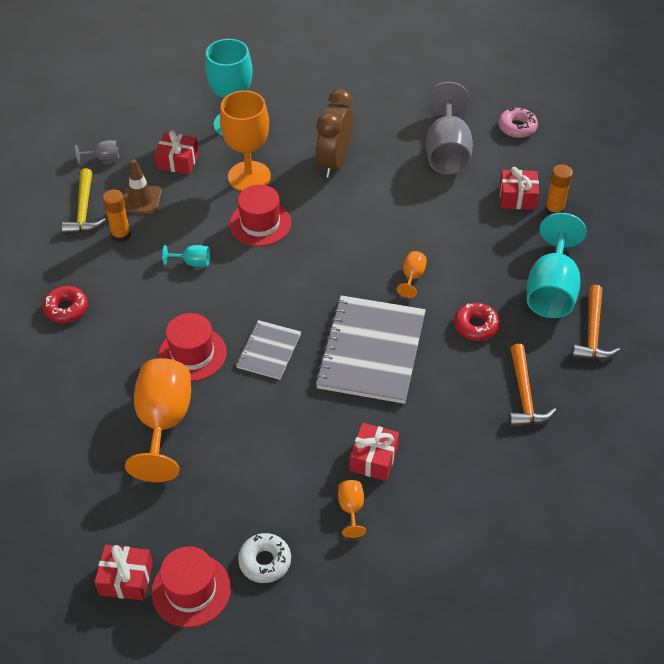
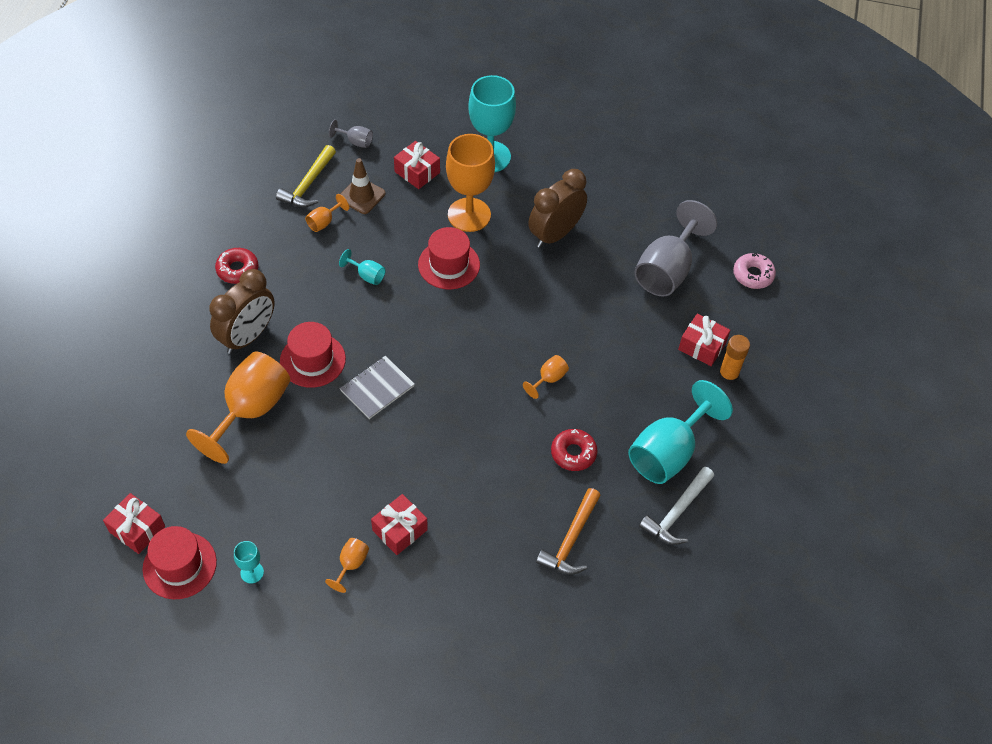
camera: 25 degrees right, 5 degrees up
orange glue stick [102,189,131,243] -> orange goblet [305,194,349,232]
white donut [238,533,291,583] -> turquoise goblet [234,541,264,583]
grey notebook [315,295,426,404] -> none
orange hammer [572,285,620,360] -> white hammer [639,467,714,545]
none -> brown clock [209,269,275,354]

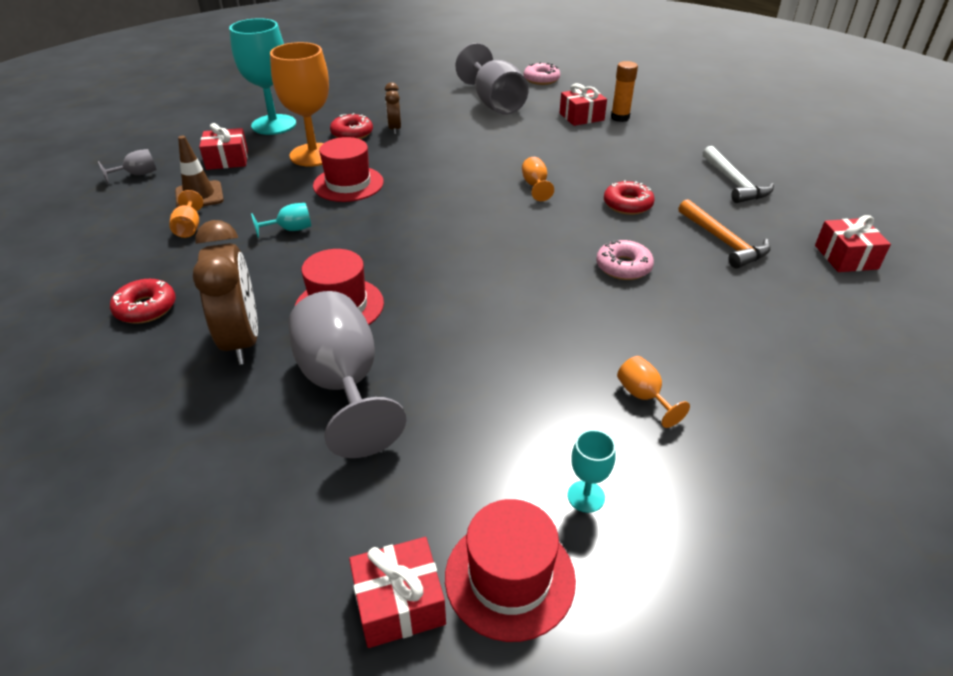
camera: 50 degrees left, 15 degrees down
orange goblet [186,352,290,464] -> grey goblet [288,291,406,458]
yellow hammer [276,145,336,207] -> none
grey notebook [340,356,415,419] -> none
red gift [371,494,428,555] -> red gift moved to [815,215,891,272]
brown clock [528,169,587,248] -> brown clock [385,82,401,135], size x0.55
turquoise goblet [628,380,733,484] -> none
none -> red donut [330,113,373,139]
none -> pink donut [596,240,654,280]

